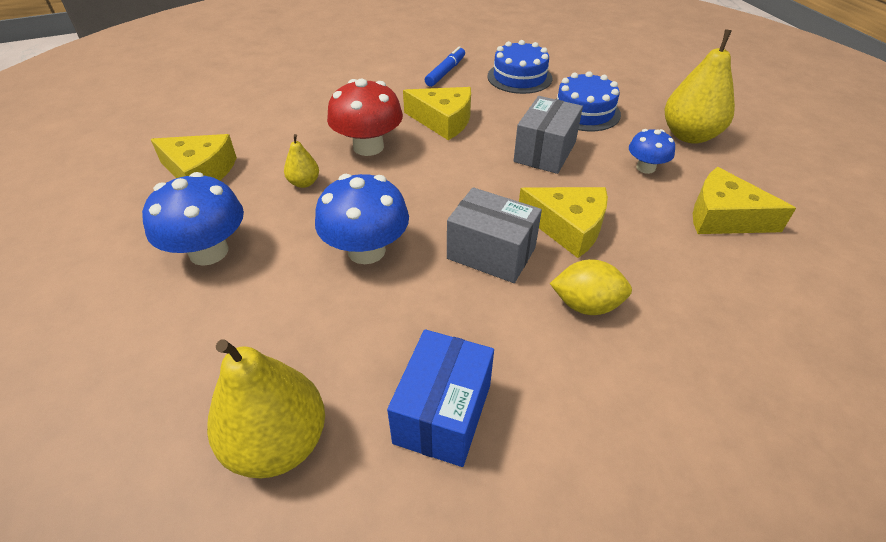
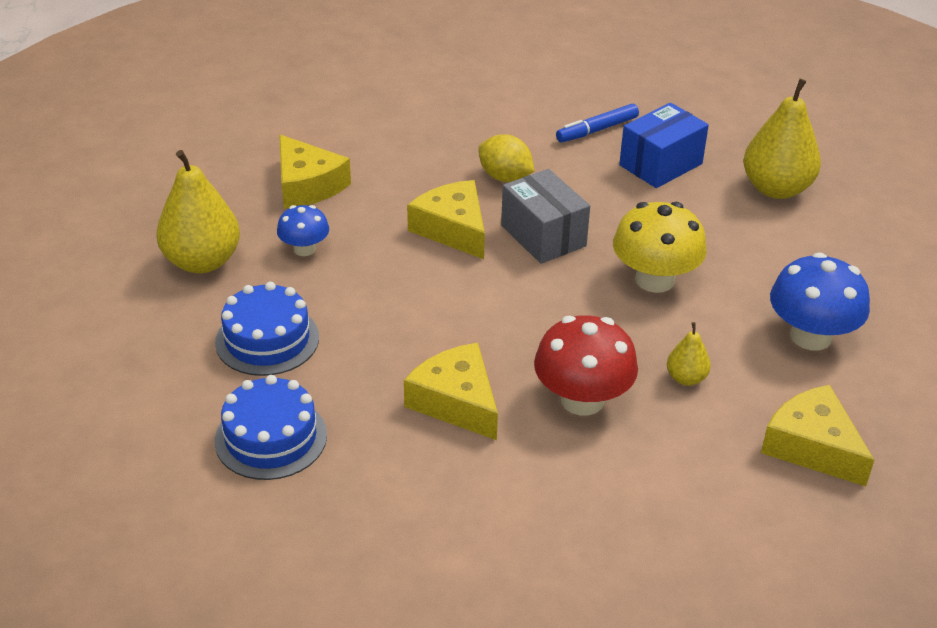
camera: 150 degrees left, 5 degrees down
blue mushroom [315,174,409,264] -> yellow mushroom [613,202,707,293]
blue marker [425,46,465,87] -> blue marker moved to [556,104,639,142]
grey box [514,96,583,174] -> none

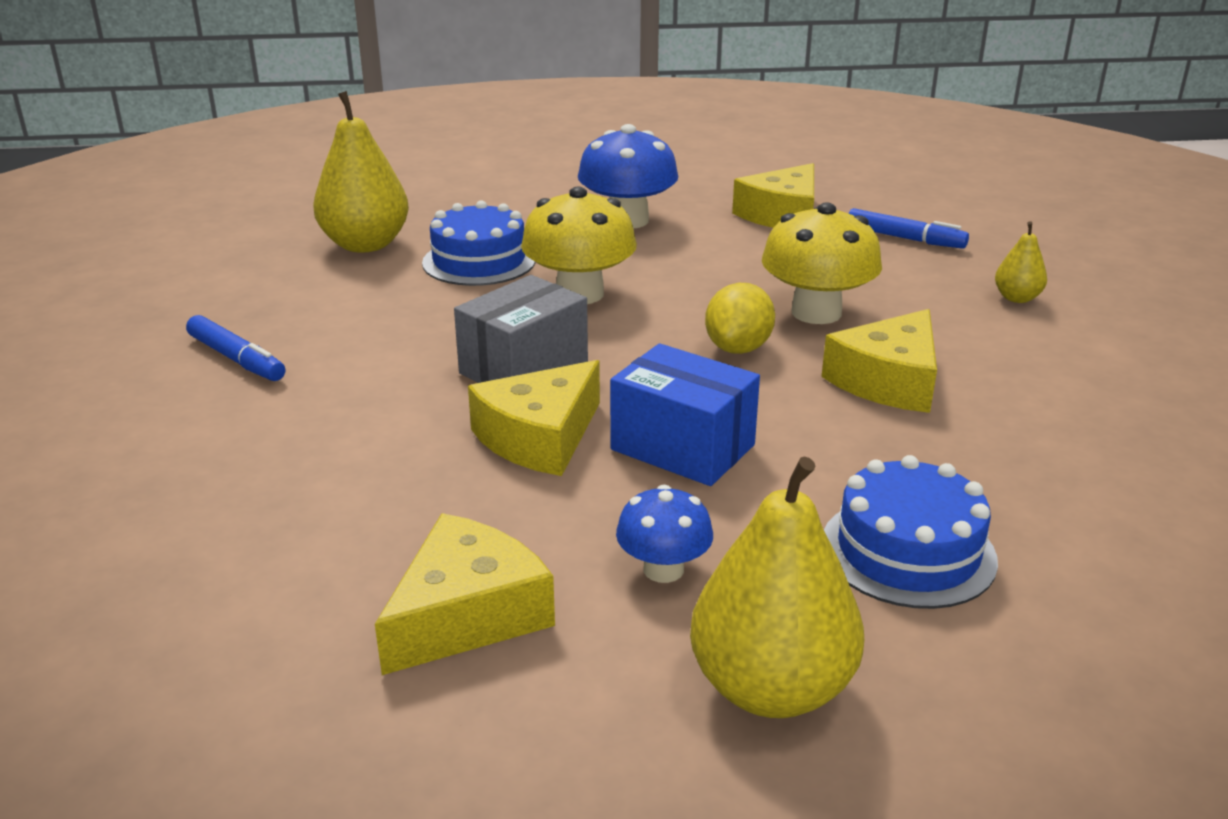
camera: 105 degrees left, 10 degrees down
blue cake [215,375,327,480] -> blue cake moved to [422,200,536,286]
yellow lemon [478,134,535,182] -> yellow lemon moved to [705,283,775,354]
red mushroom [534,315,638,416] -> yellow mushroom [762,202,882,324]
blue box [619,103,709,188] -> blue box moved to [610,343,760,486]
yellow pear [667,322,711,386] -> yellow pear moved to [995,221,1047,303]
none -> blue marker [849,208,969,249]

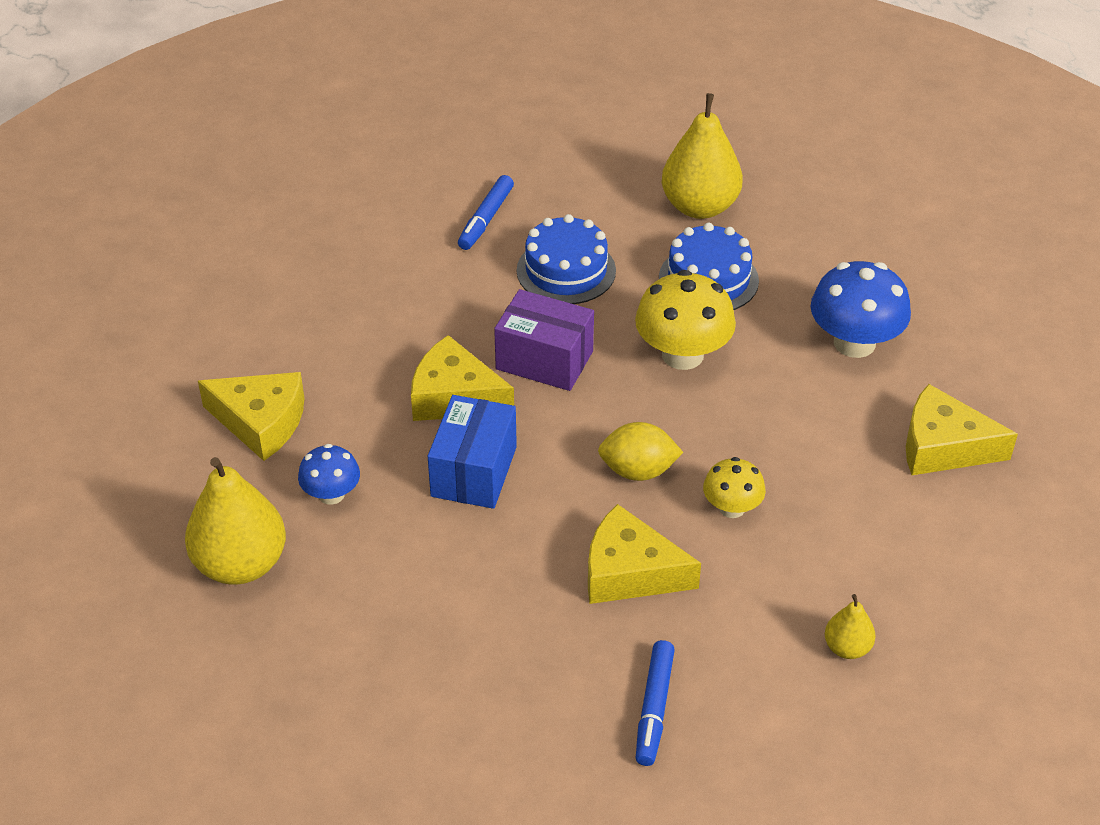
camera: 70 degrees right, 15 degrees up
grey box [454,275,588,383] -> purple box [494,289,594,391]
yellow mushroom [762,202,882,324] -> yellow mushroom [703,457,766,518], size x0.58
blue cake [824,455,998,609] -> blue cake moved to [517,214,616,304]
blue marker [849,208,969,249] -> blue marker moved to [636,640,675,766]

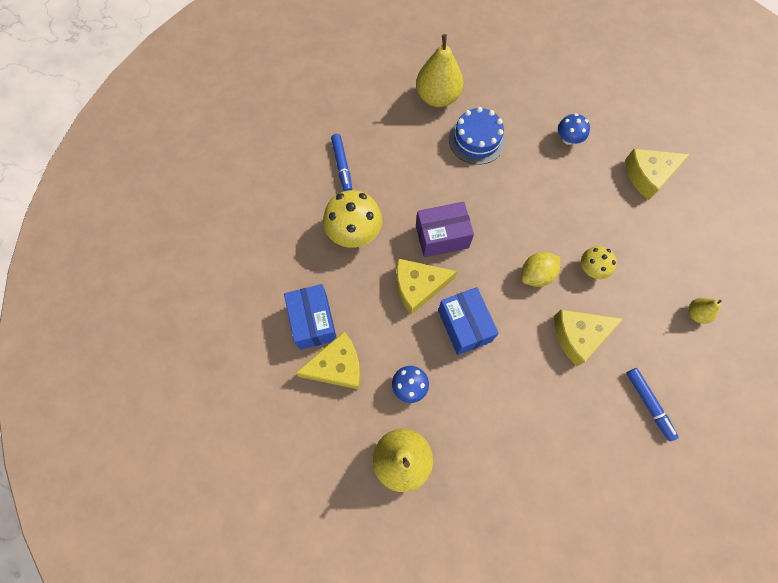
camera: 35 degrees left, 25 degrees up
blue cake [517,214,616,304] -> none
yellow mushroom [635,270,736,370] -> yellow mushroom moved to [323,190,382,248]
blue mushroom [810,261,911,358] -> blue mushroom [558,113,590,145], size x0.58
none -> blue box [284,284,337,350]

